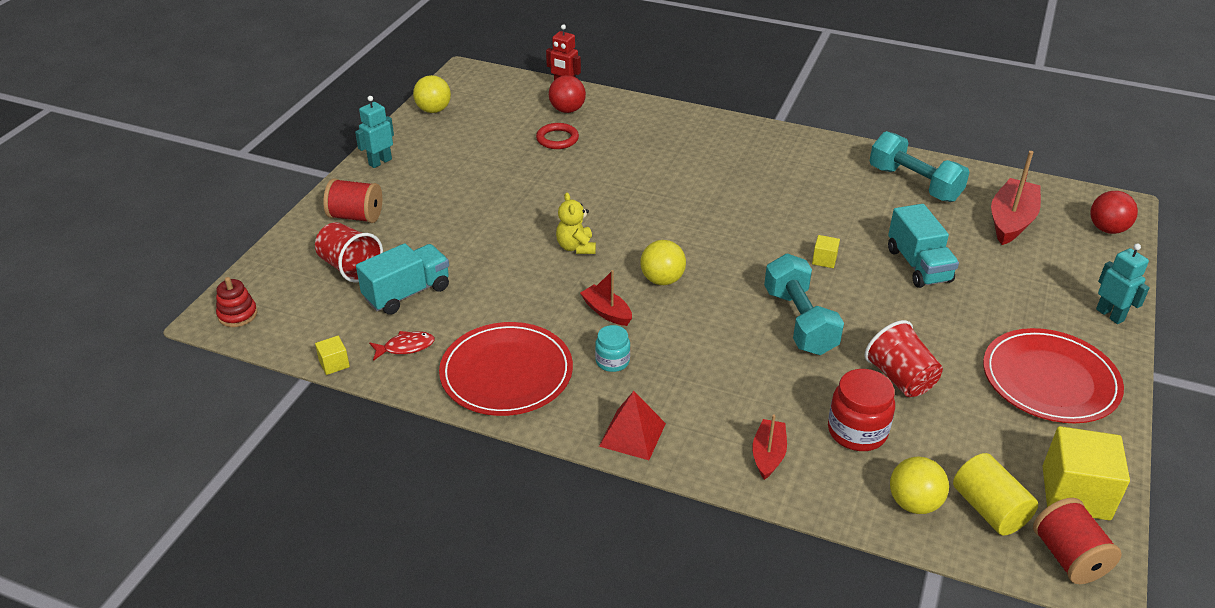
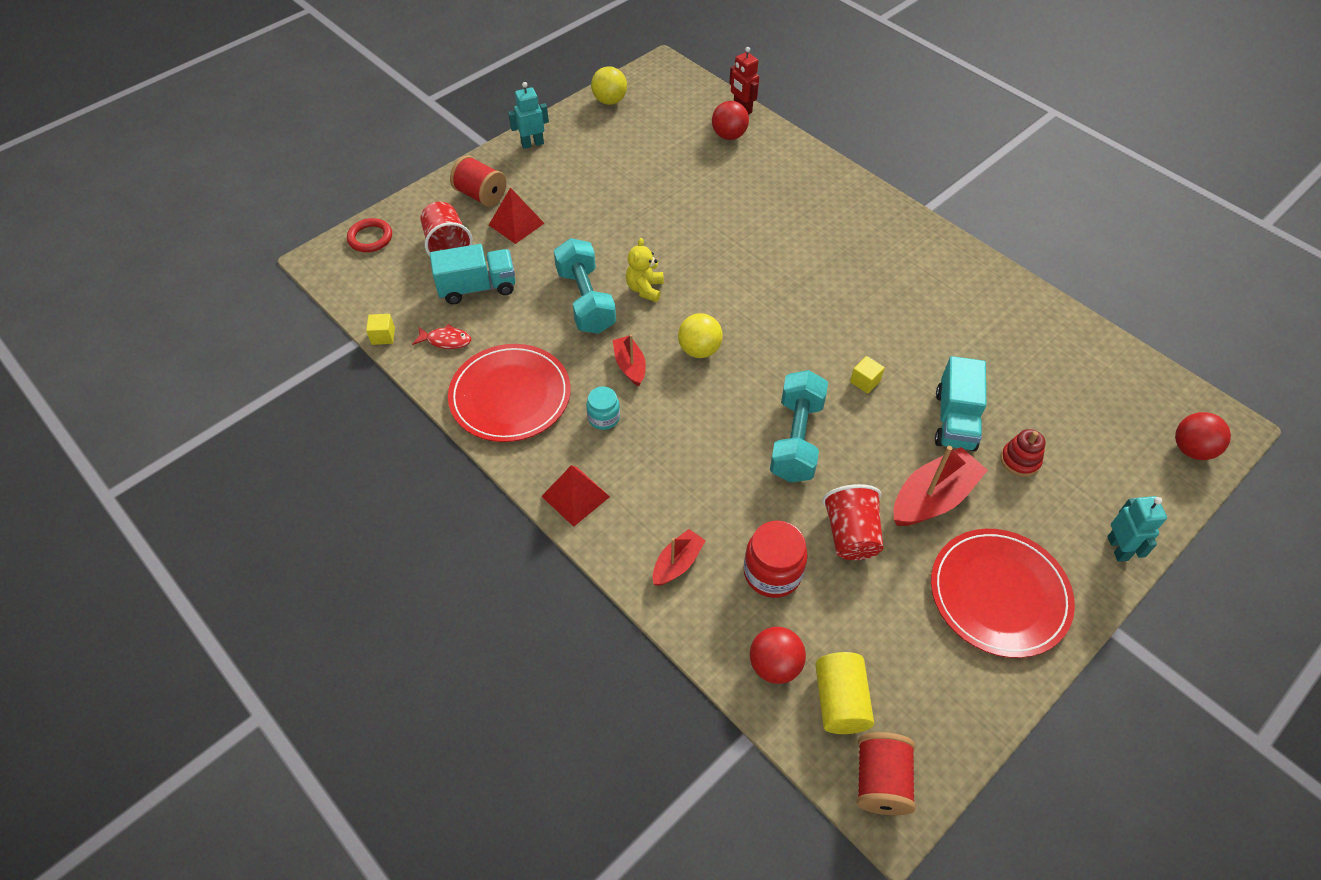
camera: 25 degrees right, 15 degrees up
red stacking toy [216,277,257,327] -> red stacking toy moved to [1001,429,1046,477]
red ring [536,123,579,149] -> red ring moved to [347,218,392,252]
turquoise dumbbell [870,131,970,202] -> turquoise dumbbell moved to [554,238,616,334]
yellow ball [890,457,949,514] -> red ball [750,627,806,684]
red boat [991,151,1041,245] -> red boat moved to [894,446,988,526]
yellow cube [1043,426,1130,520] -> none
none -> red pyramid [489,188,544,244]

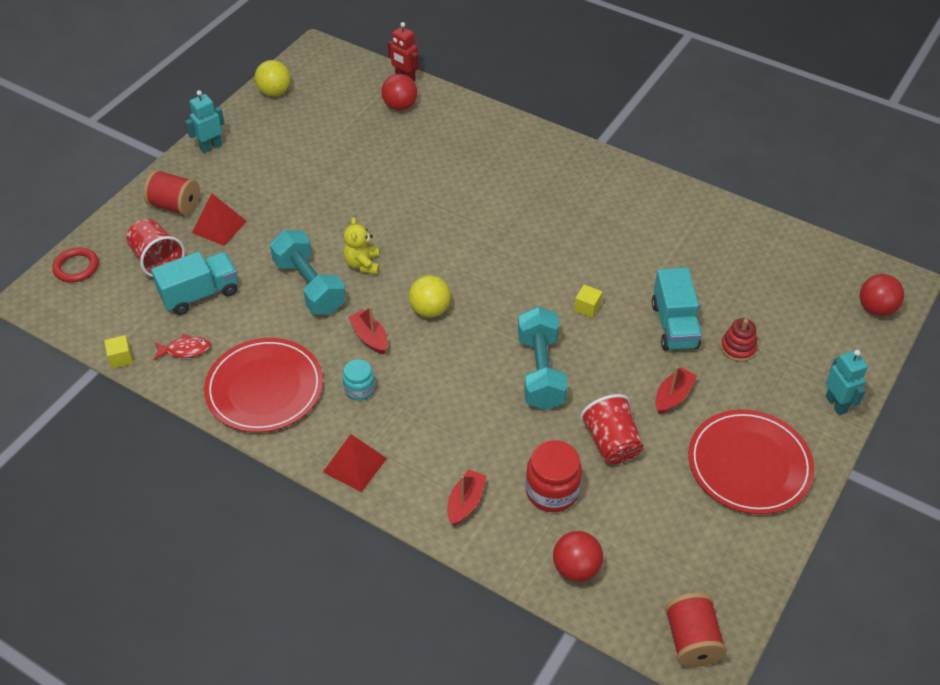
camera: 15 degrees left, 5 degrees down
yellow cylinder [815,652,874,734] -> none
red boat [894,446,988,526] -> red boat [656,366,697,414], size x0.59

